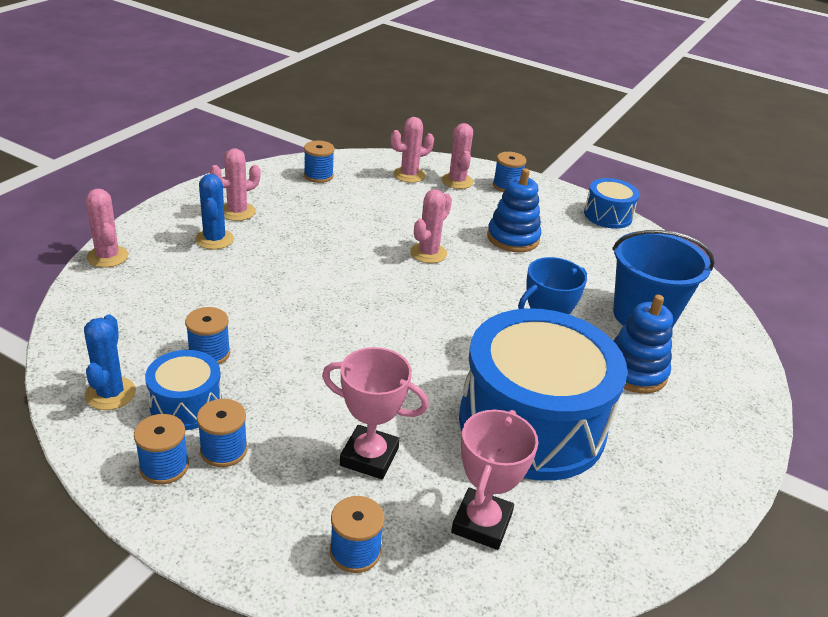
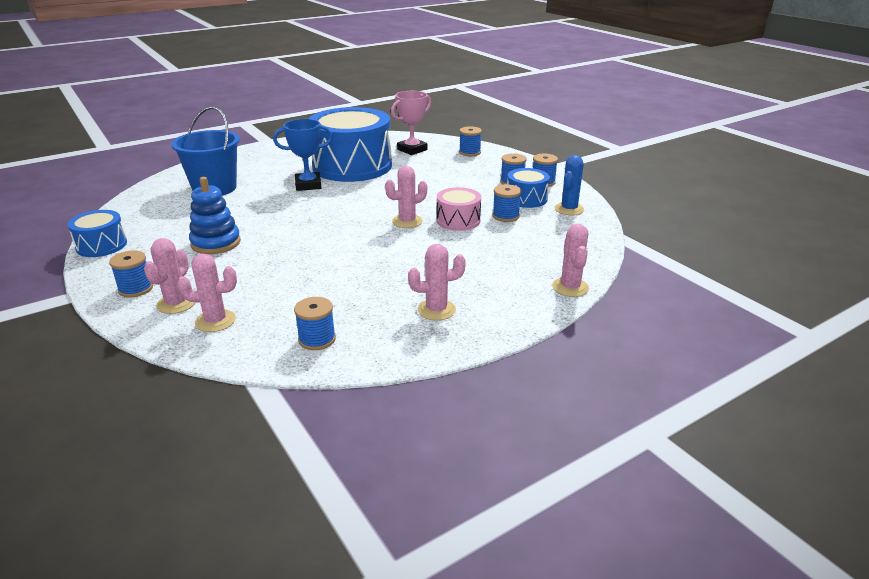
camera: 150 degrees left, 5 degrees down
blue cactus [195,174,234,250] -> none
pink trophy [322,347,429,479] -> none
pink cactus [410,189,452,263] -> pink cactus moved to [385,166,427,228]
blue stacking toy [614,295,673,393] -> none
none -> pink drum [437,187,481,231]

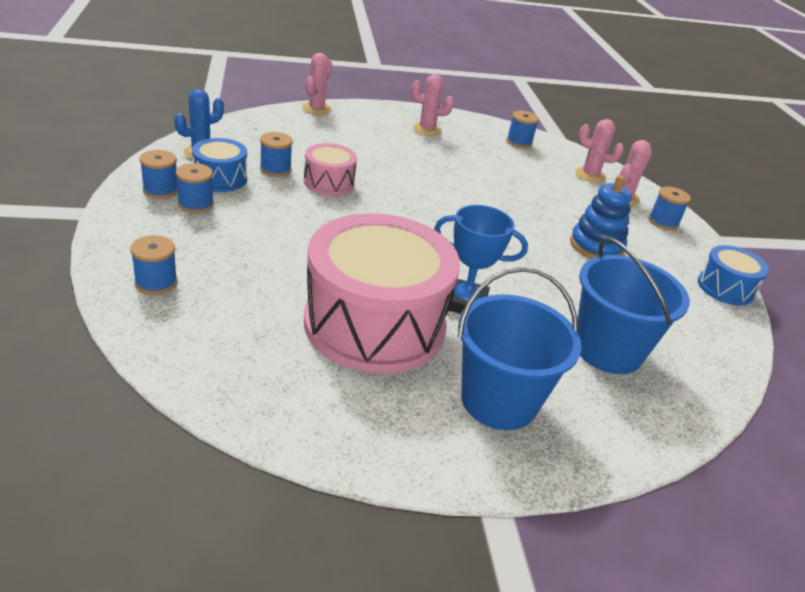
camera: 160 degrees left, 5 degrees up
blue drum [309,107,392,182] -> pink drum [304,213,460,374]
pink cactus [385,166,427,228] -> none
pink trophy [391,91,431,155] -> none
none -> blue bucket [458,267,582,430]

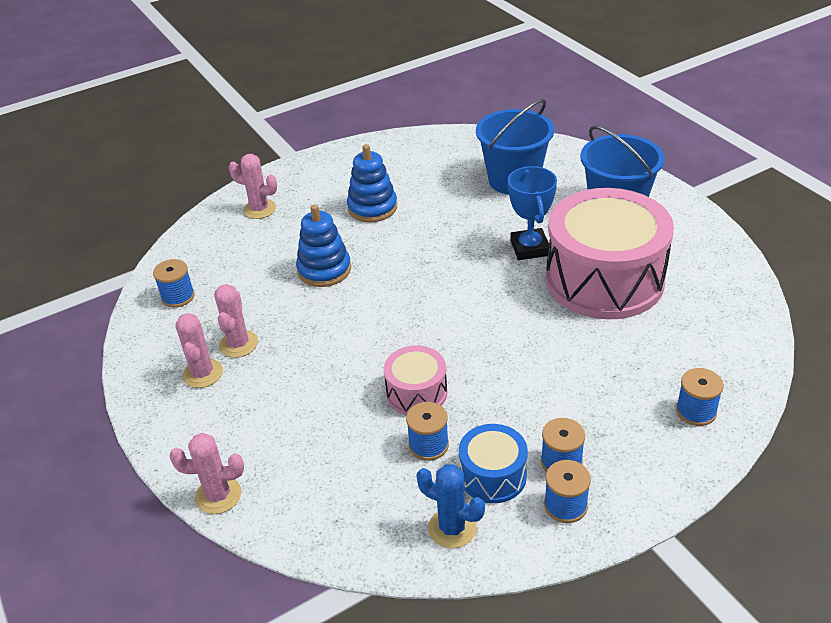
camera: 105 degrees left, 5 degrees up
pink cactus [575,119,624,183] -> pink cactus moved to [214,284,258,358]
blue spool [649,187,691,230] -> none
blue drum [698,245,769,306] -> none
none -> blue stacking toy [296,205,351,287]

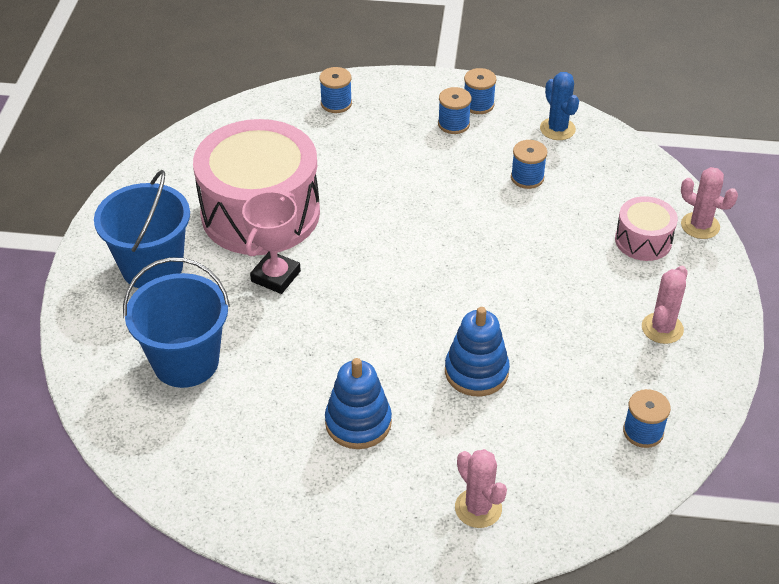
camera: 145 degrees left, 5 degrees up
pink cactus [214,284,258,358] -> none
pink drum [384,345,447,415] -> pink drum moved to [615,196,678,261]
blue drum [459,424,528,503] -> none
blue trophy [508,166,557,260] -> pink trophy [242,191,301,294]

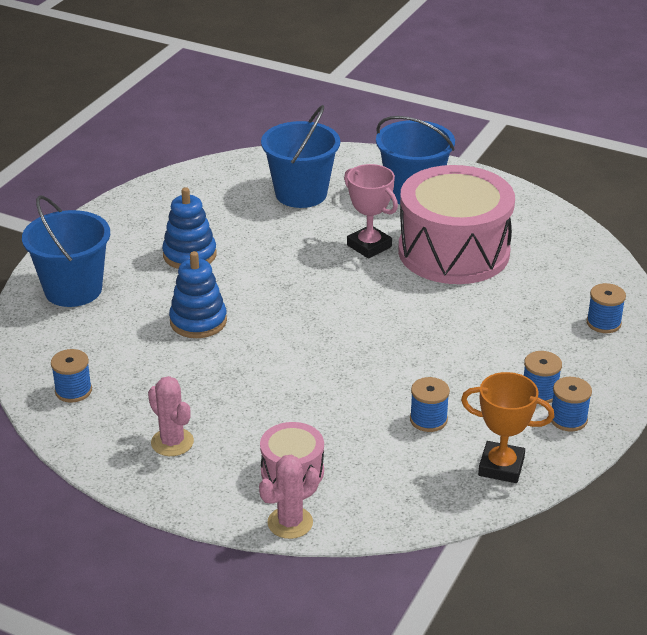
camera: 110 degrees right, 10 degrees down
pink cactus [455,449,507,528] -> blue bucket [22,195,110,307]
blue cactus [540,72,579,140] -> orange trophy [461,372,554,483]

